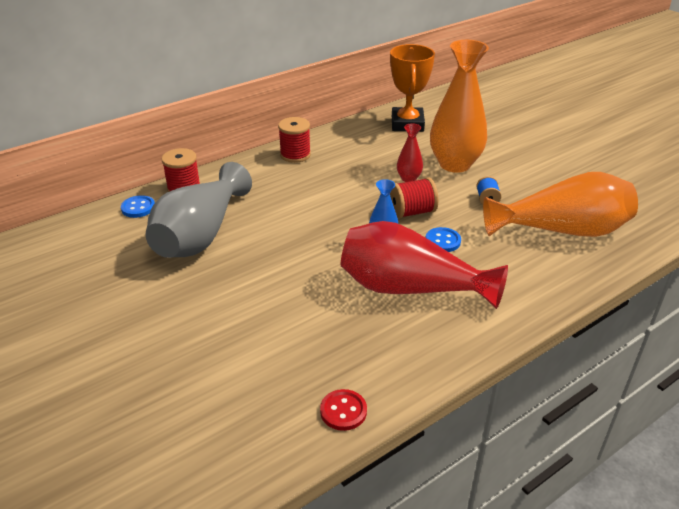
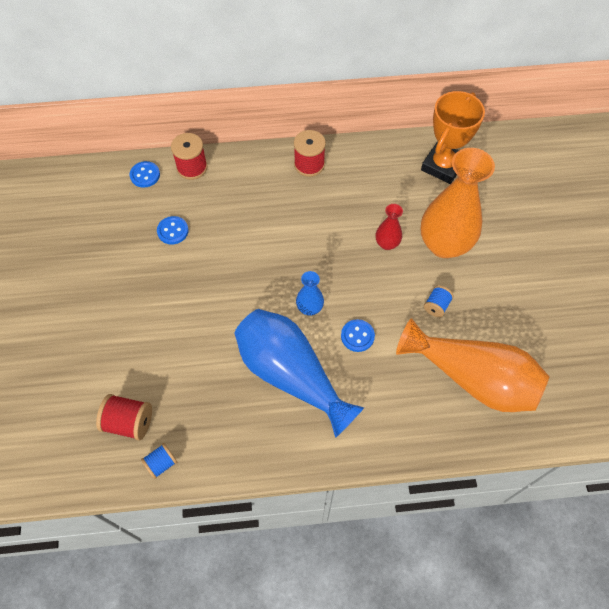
camera: 30 degrees right, 25 degrees up
grey vase [146,162,252,258] -> blue button [157,216,189,244]
red button [320,389,367,431] -> blue spool [141,443,177,479]
red vase [340,221,508,309] -> blue vase [234,309,364,438]
red spool [390,177,438,219] -> red spool moved to [96,394,152,440]

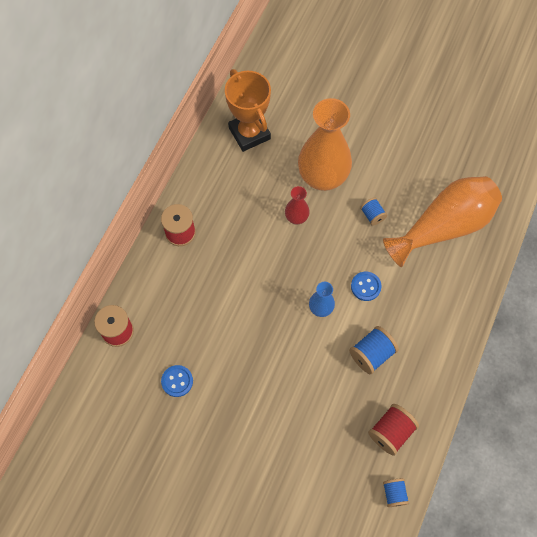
camera: 60 degrees left, 5 degrees up
red spool [96,394,152,440] -> red spool moved to [368,404,419,456]
blue button [130,161,160,188] -> none
blue vase [234,309,364,438] -> blue spool [349,326,399,374]

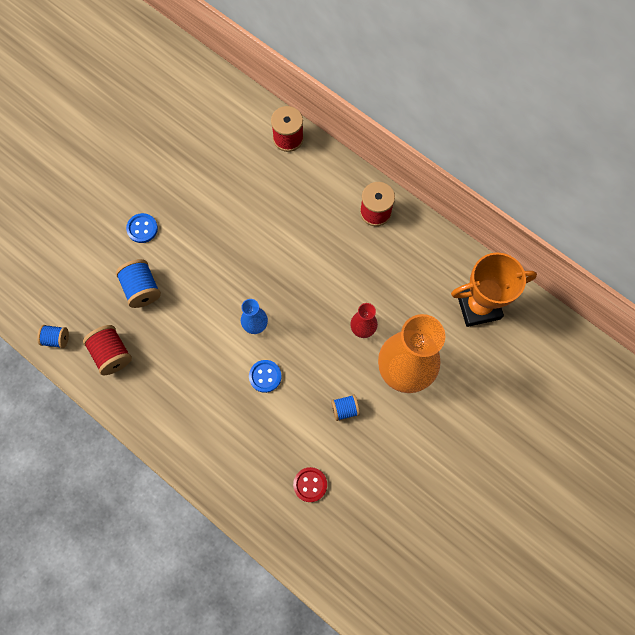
camera: 105 degrees right, 5 degrees up
blue button [161,365,193,397] -> blue button moved to [126,213,158,243]
blue spool [349,326,399,374] -> blue spool moved to [116,259,161,308]
orange vase [383,176,502,267] -> red button [293,467,327,502]

